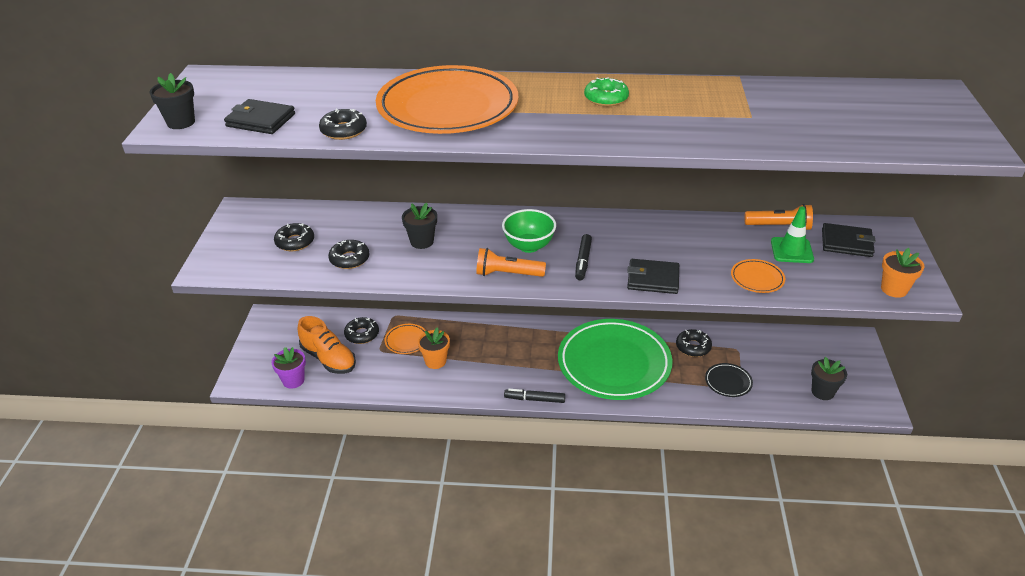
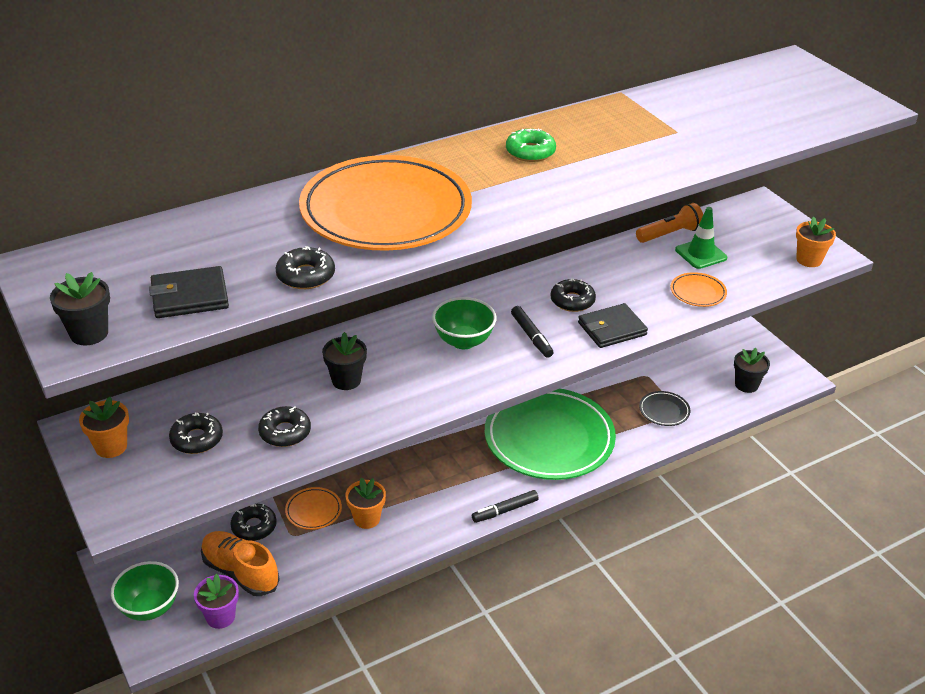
camera: 35 degrees left, 0 degrees up
orange shoe [298,316,356,374] -> orange shoe turned 150 degrees counterclockwise [201,531,280,596]
orange flashlight [476,248,546,277] -> none
black donut [676,329,712,357] -> black donut moved to [551,279,596,312]
black wallet [822,223,876,257] -> none
none -> orange flower pot [79,397,129,458]
none -> green bowl [111,561,179,621]

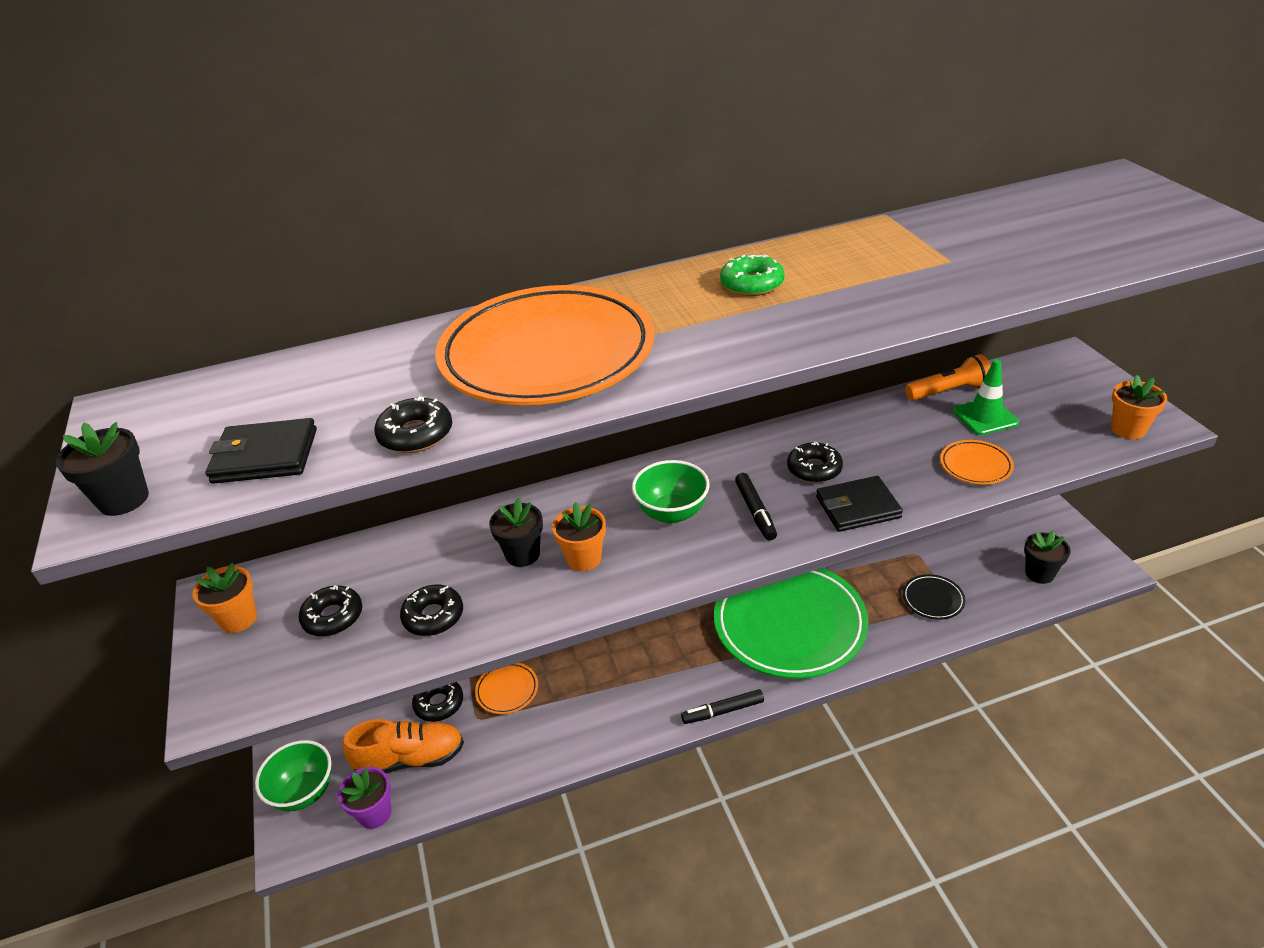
camera: 15 degrees right, 0 degrees up
orange shoe [201,531,280,596] -> orange shoe turned 120 degrees clockwise [343,719,464,773]
orange flower pot [345,477,386,529] -> orange flower pot moved to [552,502,606,571]

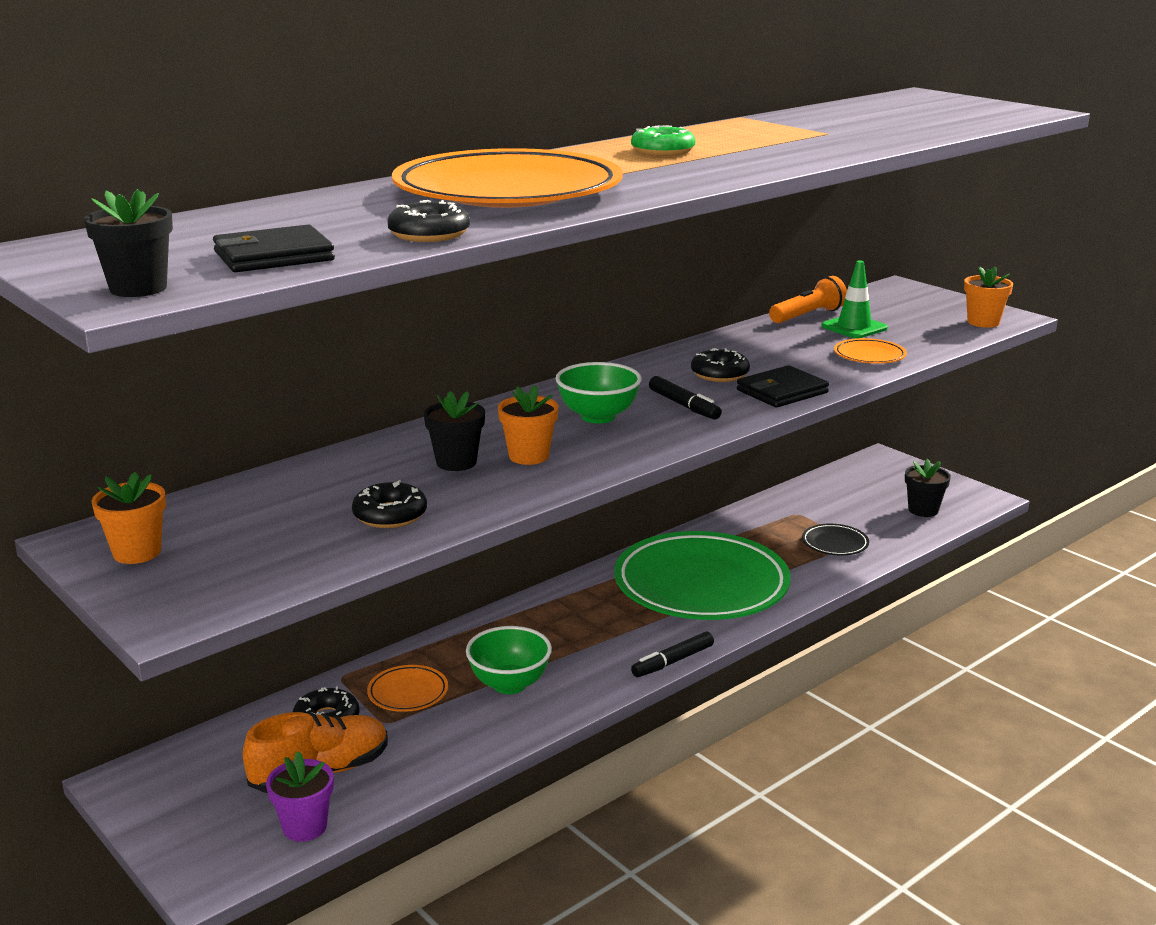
camera: 25 degrees left, 15 degrees down
green bowl [255,740,331,811] -> green bowl moved to [466,626,552,694]
black donut [299,585,362,637] -> none

